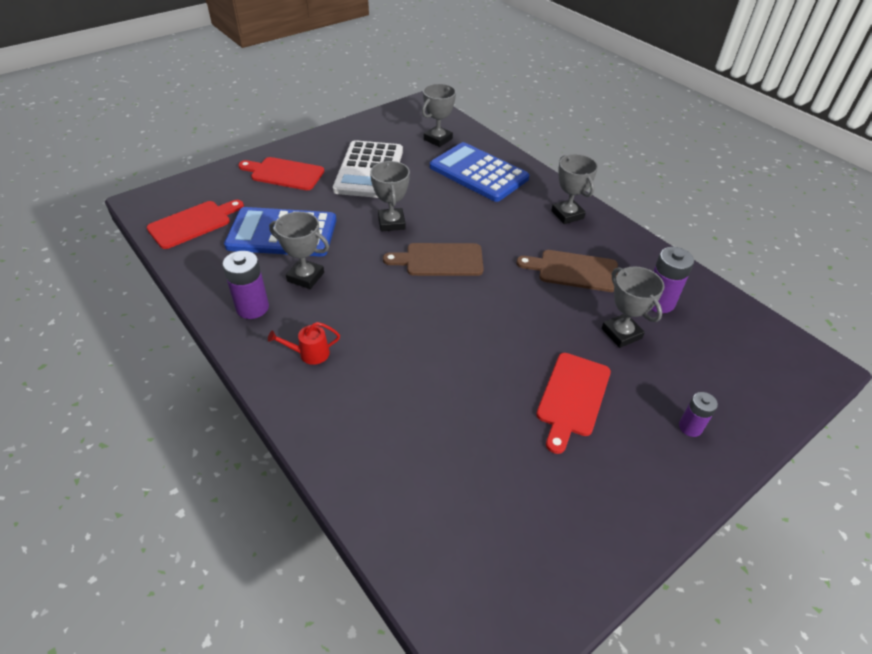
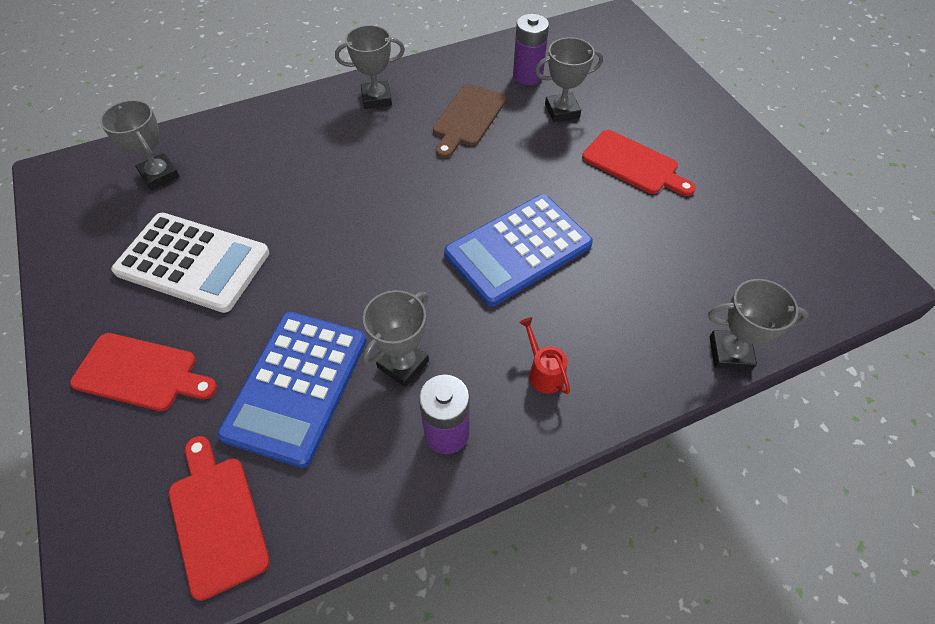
camera: 75 degrees left, 10 degrees up
red cutting board [238,157,324,190] -> red cutting board turned 105 degrees counterclockwise [70,333,217,411]
red watering can [268,322,340,365] -> red watering can turned 150 degrees clockwise [519,317,570,394]
grey trophy [370,161,410,231] -> grey trophy moved to [708,279,808,370]
brown cutting board [383,243,484,276] -> none
blue calculator [430,142,529,202] -> blue calculator moved to [444,194,593,307]
purple battery [679,392,718,437] -> none

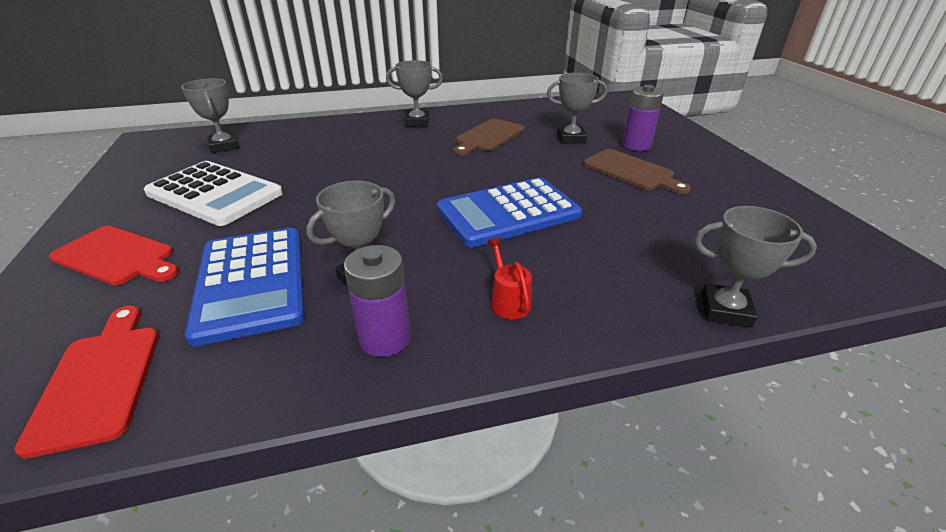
camera: 10 degrees right, 20 degrees down
blue calculator [217,312,367,468] -> blue calculator turned 45 degrees counterclockwise [185,228,305,346]
purple battery [513,14,549,85] -> purple battery moved to [622,85,664,151]
red cutting board [582,130,696,196] -> brown cutting board [584,149,691,194]

